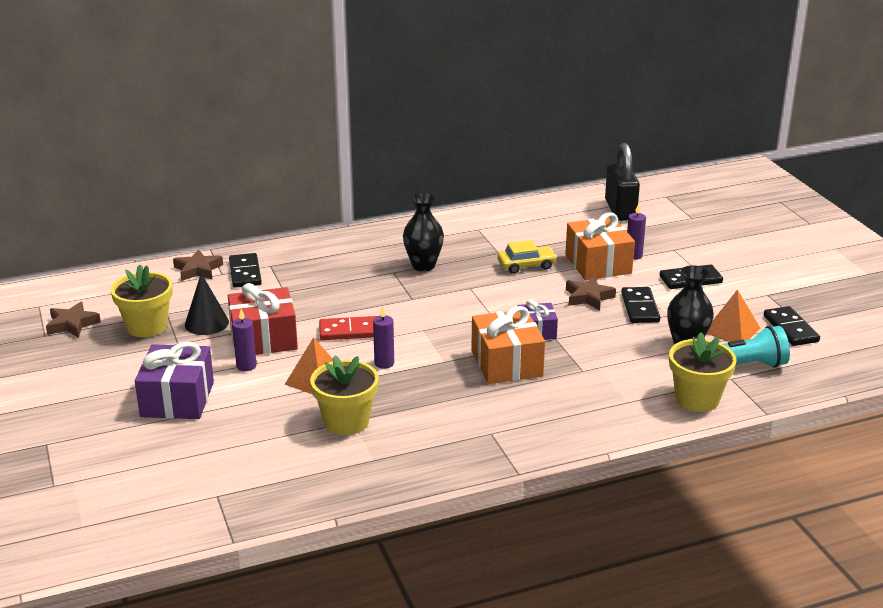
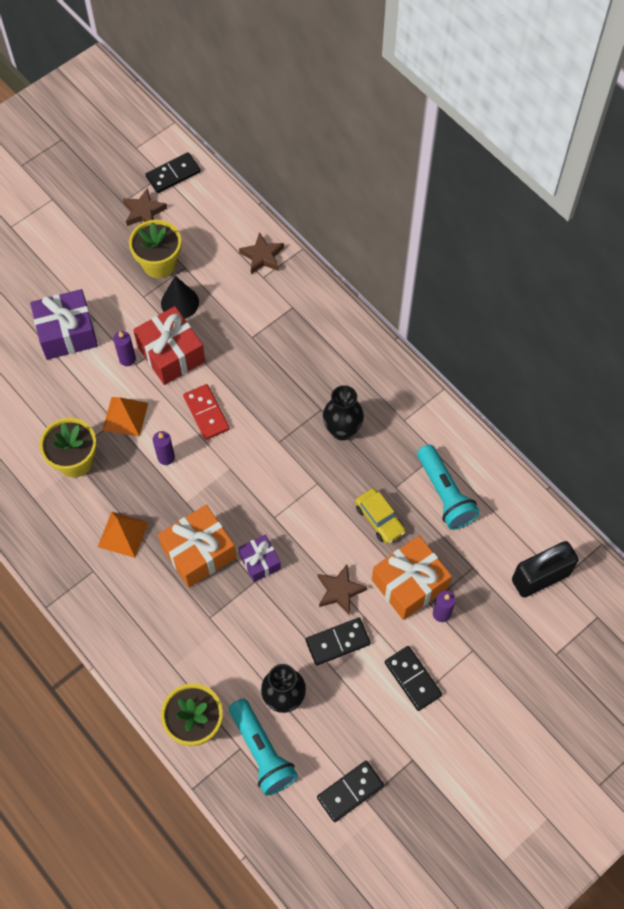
camera: 70 degrees right, 35 degrees up
black domino [229,253,262,288] -> black domino moved to [145,152,201,193]
orange pyramid [707,289,760,342] -> orange pyramid moved to [98,512,149,558]
none -> turquoise flashlight [417,445,480,530]

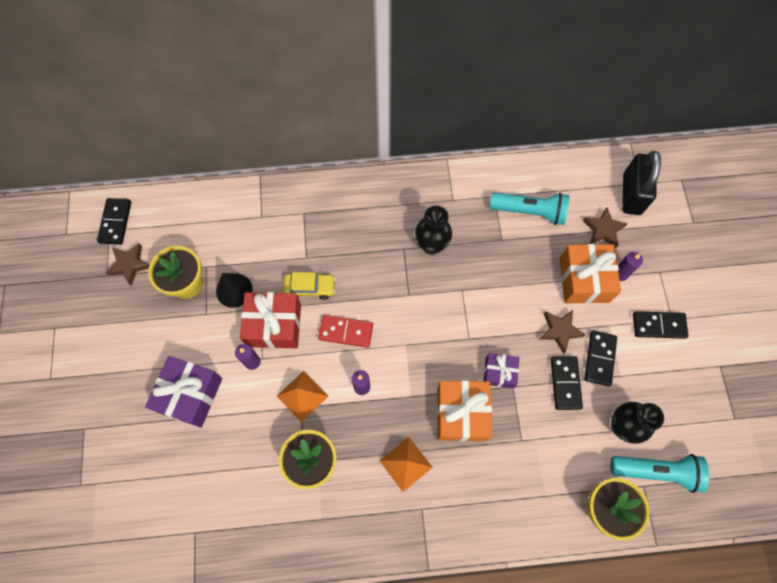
camera: 55 degrees left, 5 degrees up
brown star [239,232,284,274] -> brown star moved to [583,207,628,248]
black domino [317,761,384,822] -> black domino moved to [550,356,583,410]
yellow car [355,488,406,544] -> yellow car moved to [283,272,336,300]

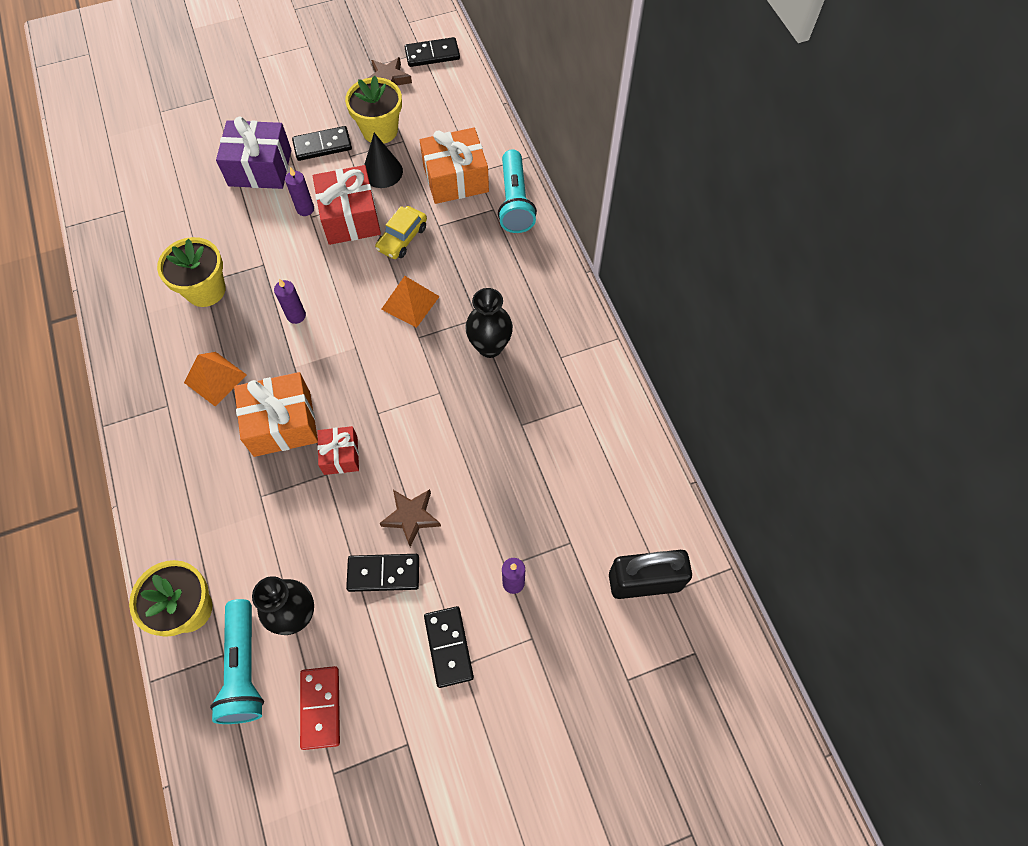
camera: 75 degrees right, 5 degrees down
orange pyramid [277,371,328,422] -> orange pyramid moved to [381,276,440,328]
yellow car [283,272,336,300] -> yellow car turned 45 degrees clockwise [375,206,427,259]
red domino [318,315,373,348] -> red domino moved to [300,666,340,750]
purple gift [484,353,519,388] -> red gift [317,426,359,475]
turquoise flashlight [489,193,569,225] -> turquoise flashlight moved to [498,149,537,233]
black domino [550,356,583,410] -> black domino moved to [292,126,352,161]
orange gift [560,244,621,304] -> orange gift moved to [420,127,489,204]
brown star [583,207,628,248] -> none

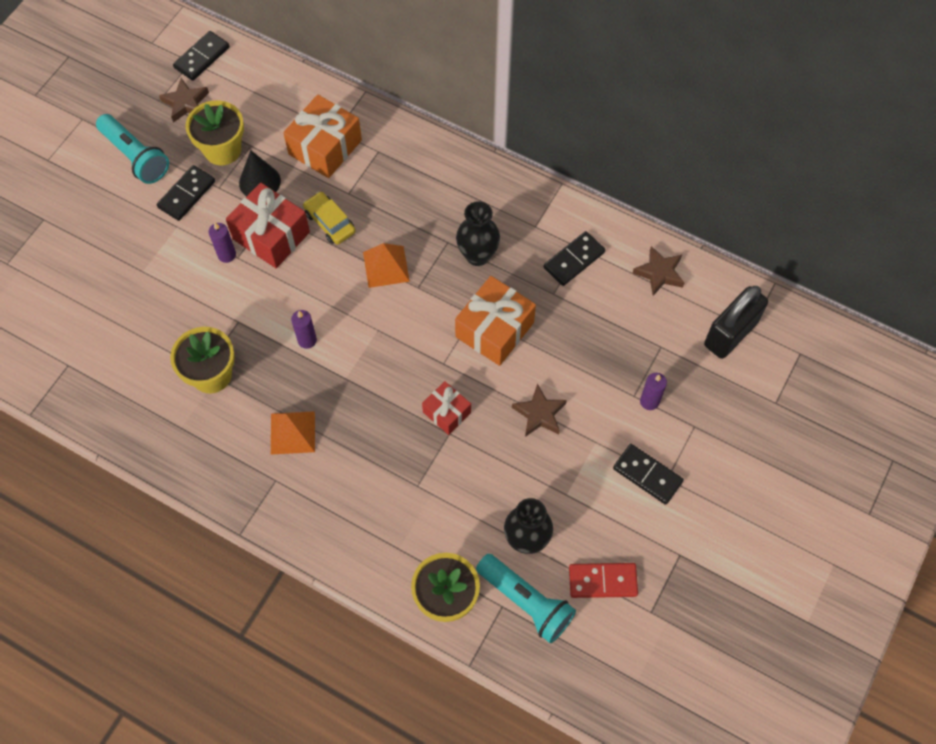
camera: 40 degrees left, 0 degrees up
purple gift [216,116,291,189] -> none
orange gift [234,372,318,457] -> orange gift moved to [455,276,536,366]
red domino [300,666,340,750] -> red domino turned 45 degrees counterclockwise [569,563,638,598]
black domino [346,554,419,592] -> black domino moved to [544,231,605,286]
yellow car [375,206,427,259] -> yellow car turned 150 degrees clockwise [303,192,356,245]
turquoise flashlight [498,149,537,233] -> turquoise flashlight moved to [96,114,169,184]
none -> brown star [633,246,684,296]

